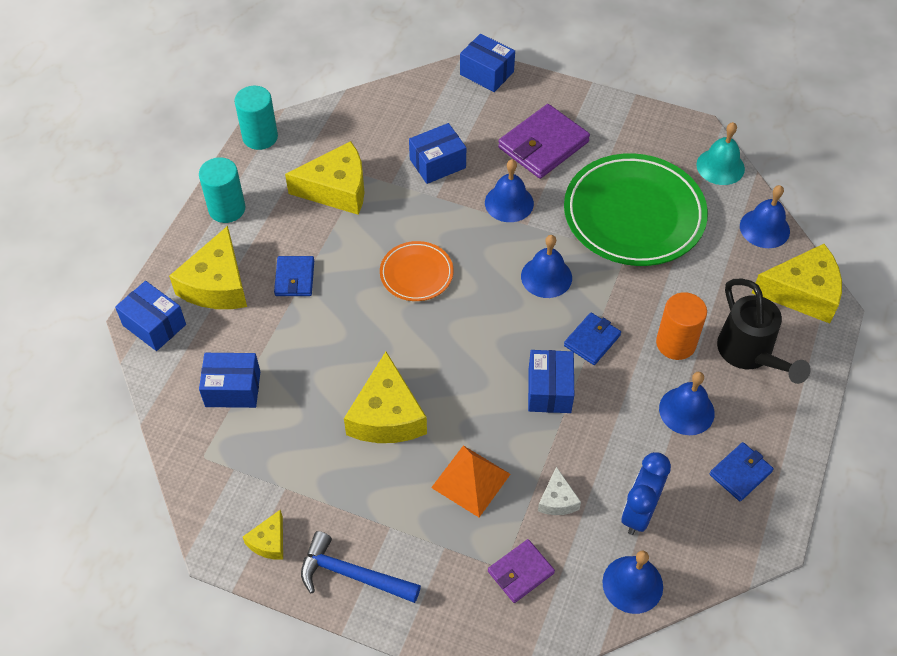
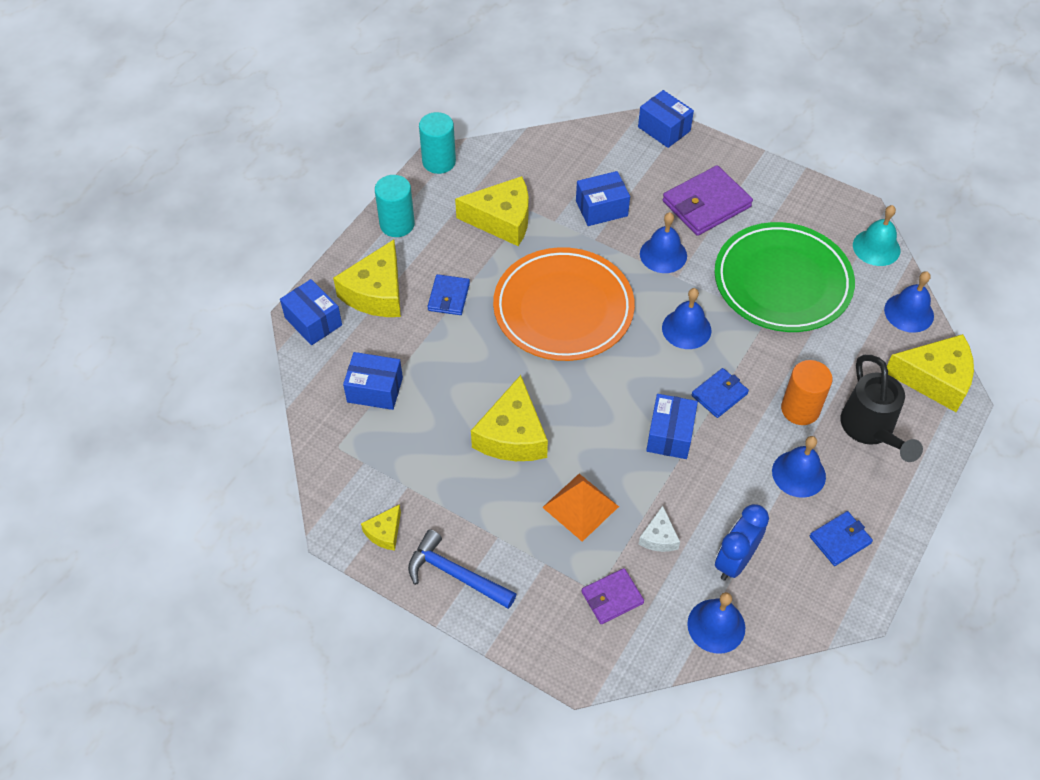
camera: 10 degrees right, 0 degrees up
orange plate [380,241,453,301] -> orange plate [493,247,635,361], size x2.00

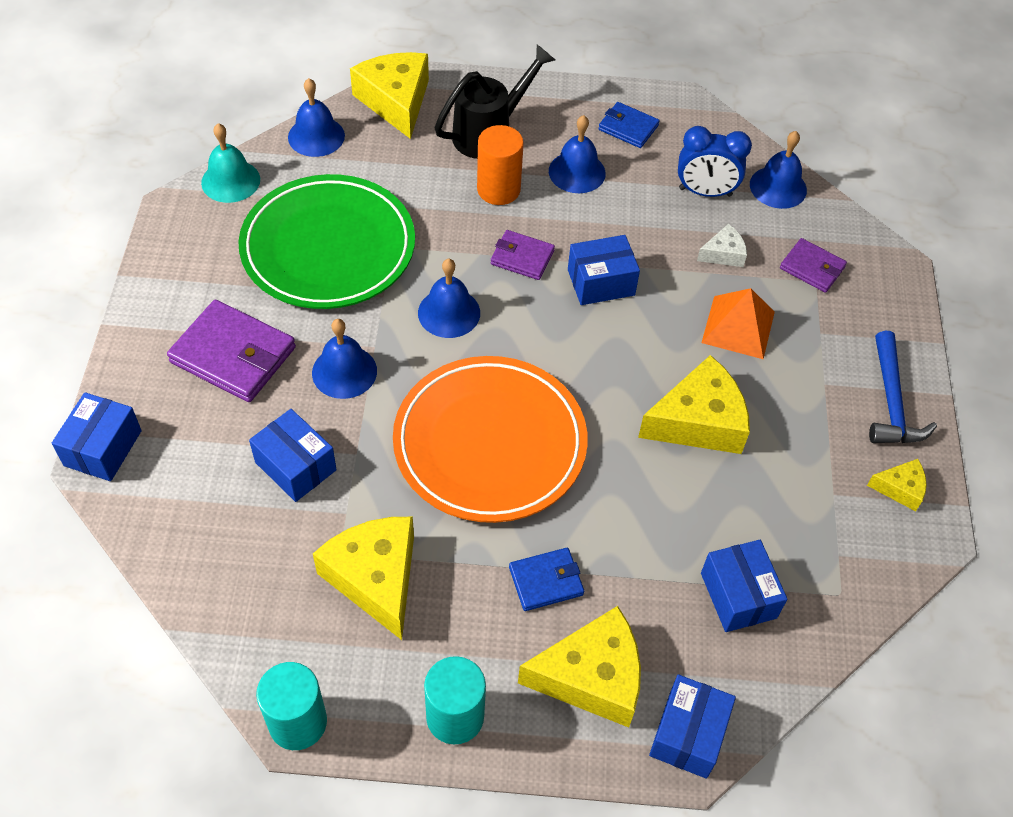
camera: 120 degrees left, 0 degrees up
blue wallet [692,368,749,418] -> purple wallet [491,230,555,280]

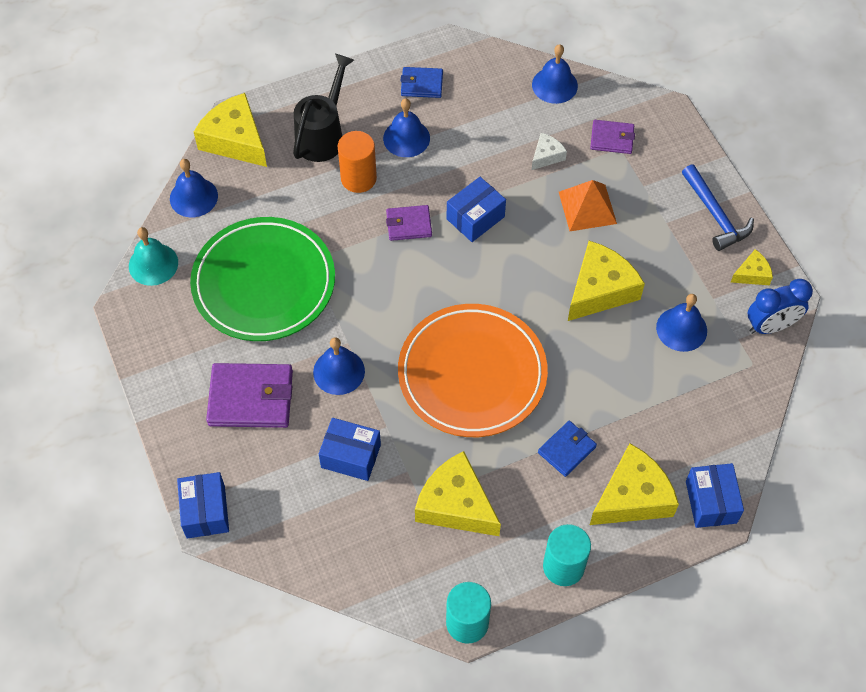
camera: 25 degrees left, 5 degrees up
blue bell [418,259,480,338] -> blue bell moved to [656,294,707,352]
blue clock [678,126,752,197] -> blue clock moved to [748,279,813,334]
blue box [701,540,788,632] -> none

